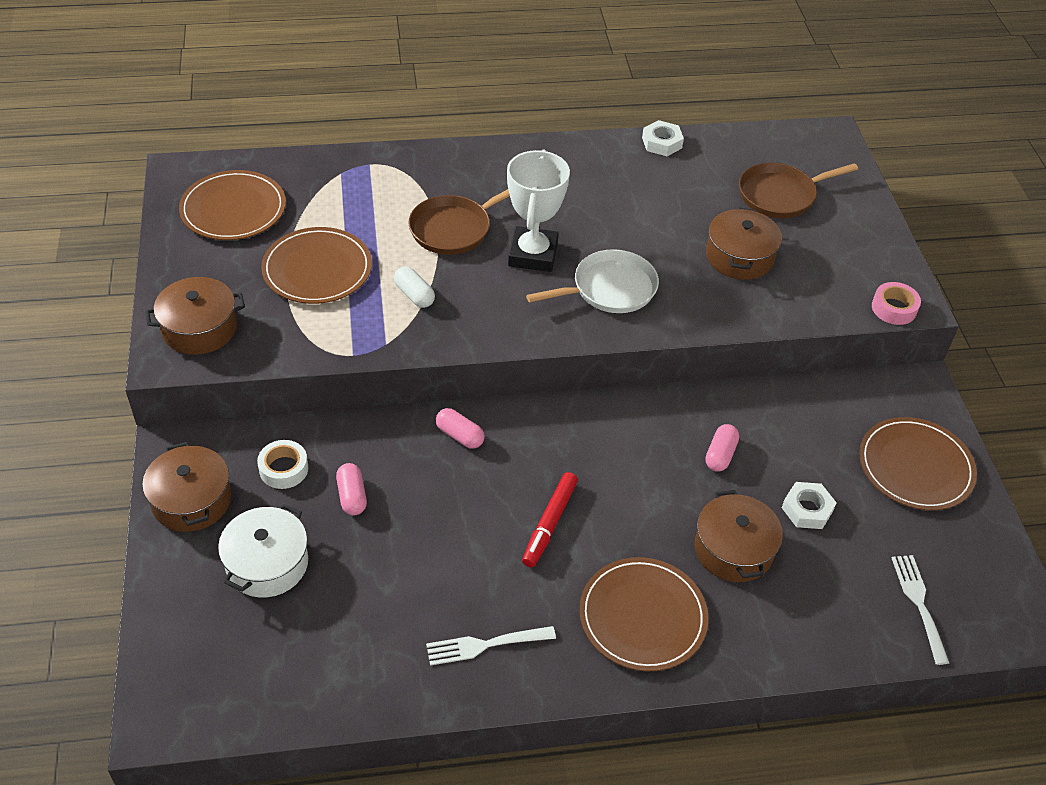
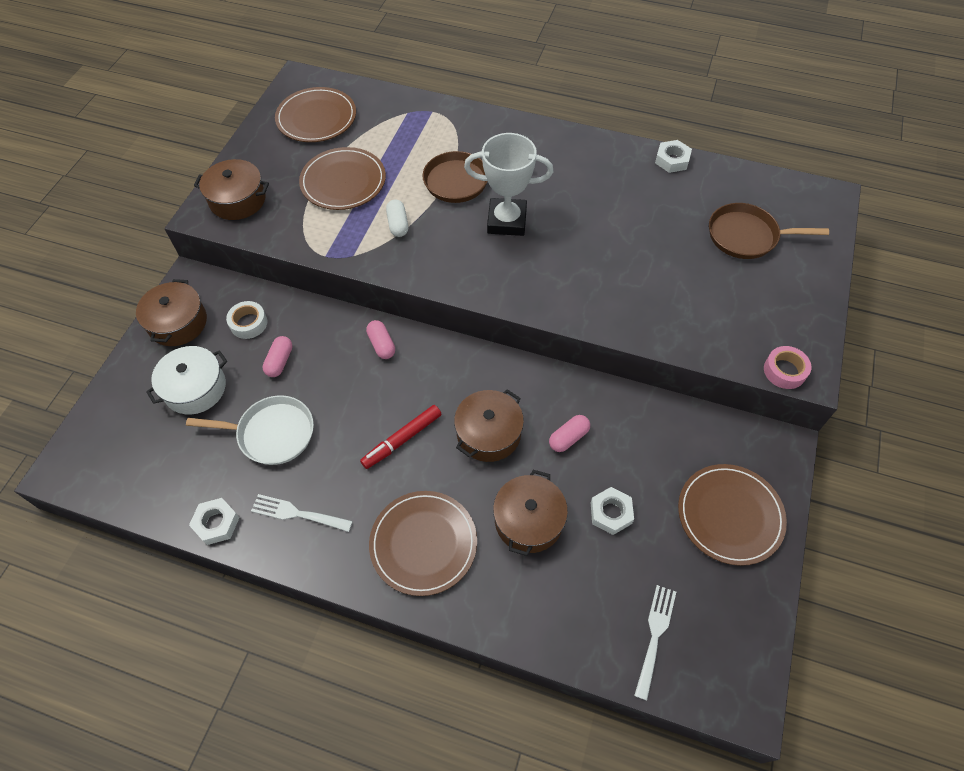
camera: 30 degrees right, 10 degrees up
white trophy [507,149,570,272] -> white trophy turned 60 degrees clockwise [464,133,553,236]
white pan [526,249,659,313] -> white pan moved to [186,395,314,465]
brown pot [706,207,782,280] -> brown pot moved to [454,389,524,462]
none -> white nut [189,498,240,545]

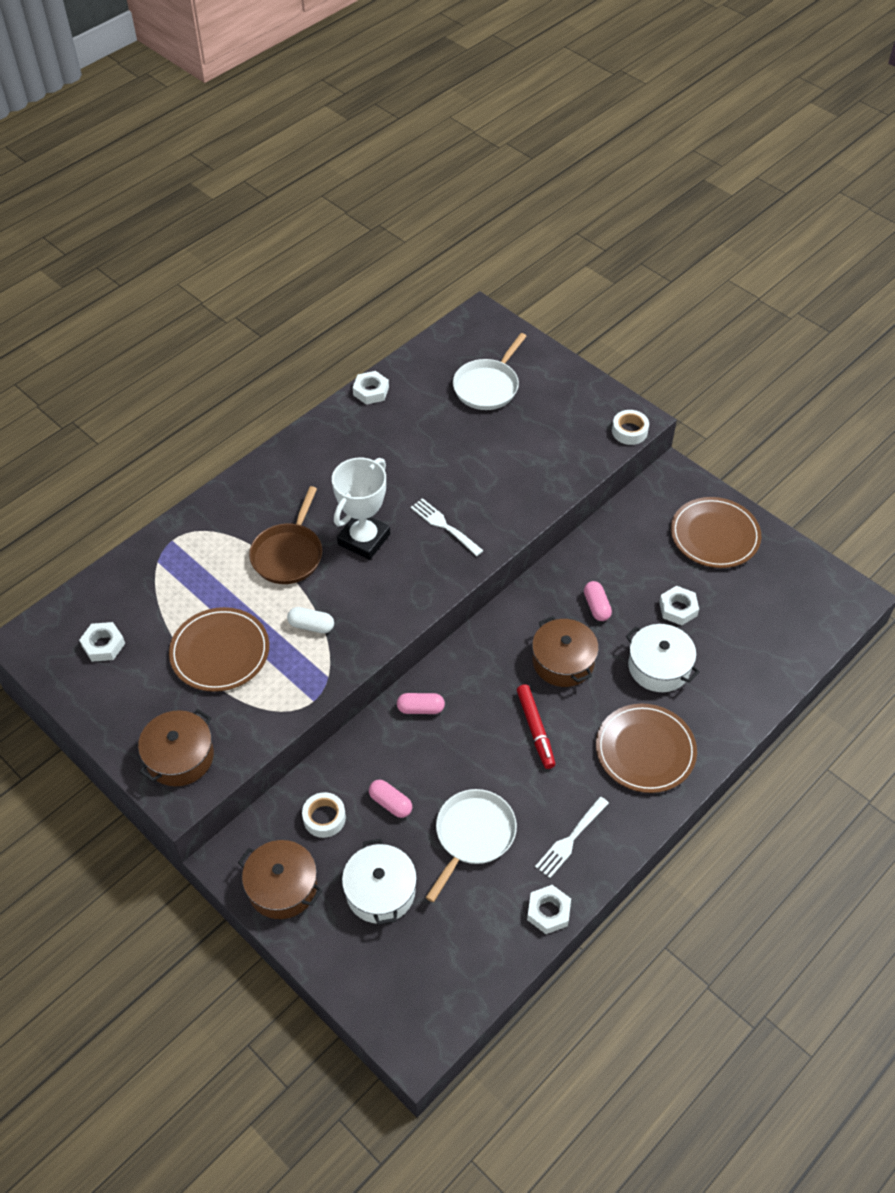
camera: 65 degrees left, 5 degrees down
brown plate [275,87,356,142] -> white nut [79,622,125,662]
brown pot [493,470,568,556] -> white pot [626,624,700,692]
white fork [634,585,676,700] -> white fork moved to [411,498,484,556]
brown pan [709,203,829,259] -> white pan [453,333,527,410]
pink tape [764,346,811,389] -> white tape [612,410,649,445]

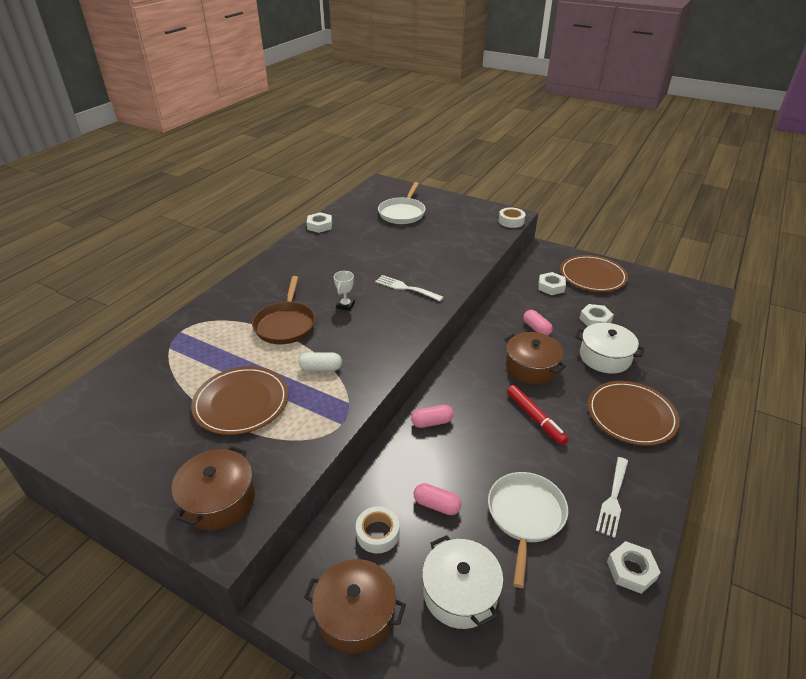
camera: 15 degrees left, 15 degrees down
white nut [79,622,125,662] -> white nut moved to [538,272,566,295]
white trophy [332,458,390,560] -> white trophy [334,271,355,311], size x0.45

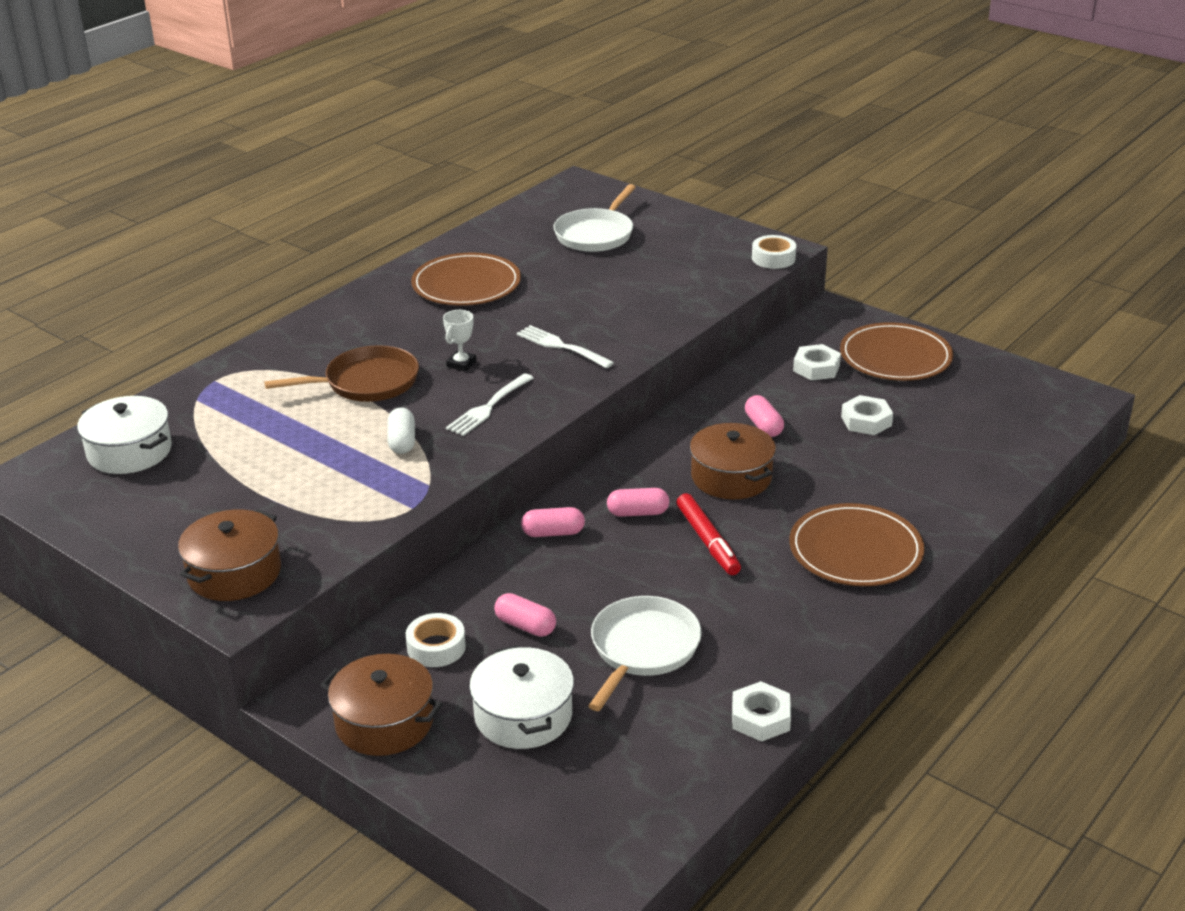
camera: 10 degrees right, 5 degrees down
brown plate [191,366,288,435] -> brown plate moved to [411,253,521,306]
brown pan [252,276,316,344] -> brown pan turned 120 degrees counterclockwise [264,345,419,402]
white capsule [299,352,342,371] -> white capsule turned 75 degrees clockwise [388,407,415,454]
white nut [307,212,332,233] -> none
white pot [575,323,645,373] -> white pot moved to [77,396,172,474]
white fork [596,457,628,538] -> white fork moved to [446,373,533,436]
none -> pink capsule [607,488,669,517]

